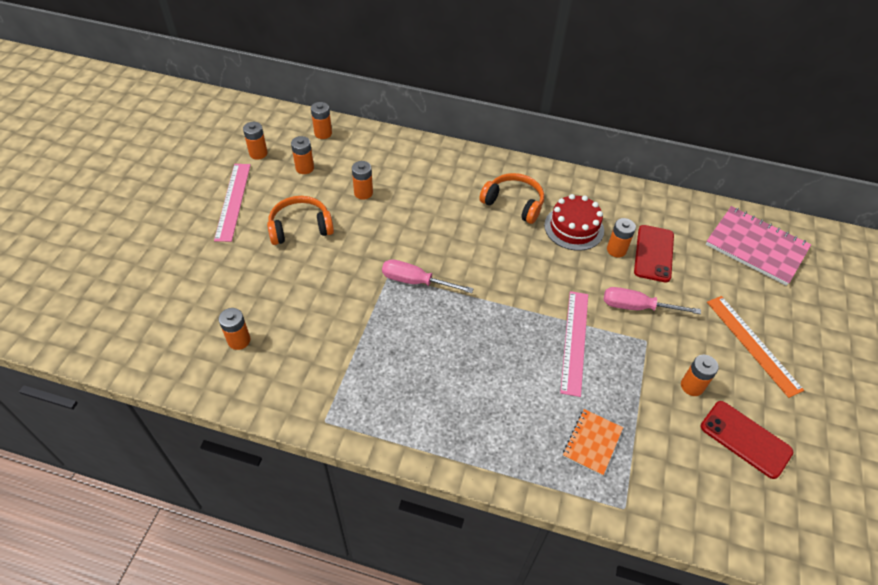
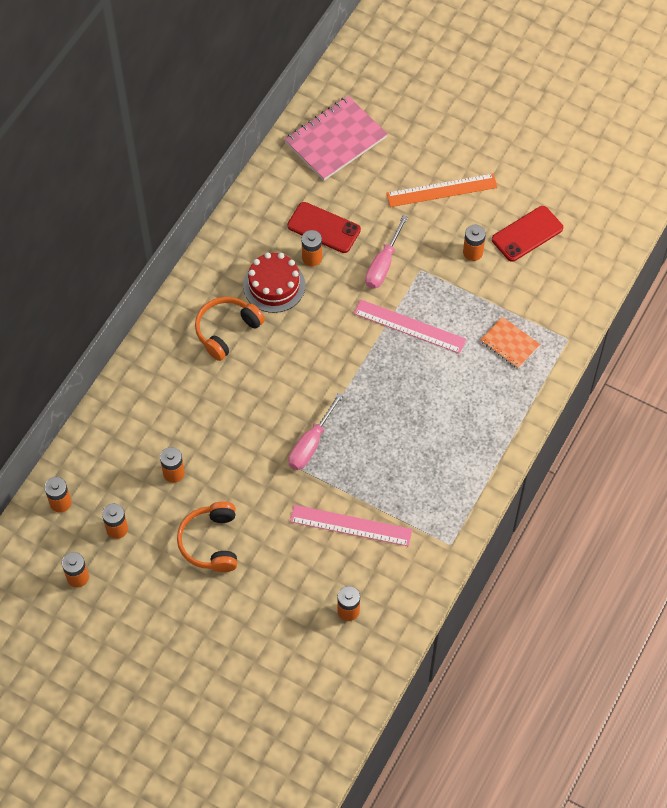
camera: 75 degrees left, 10 degrees up
pink ruler [214,164,251,242] -> pink ruler moved to [290,505,413,546]

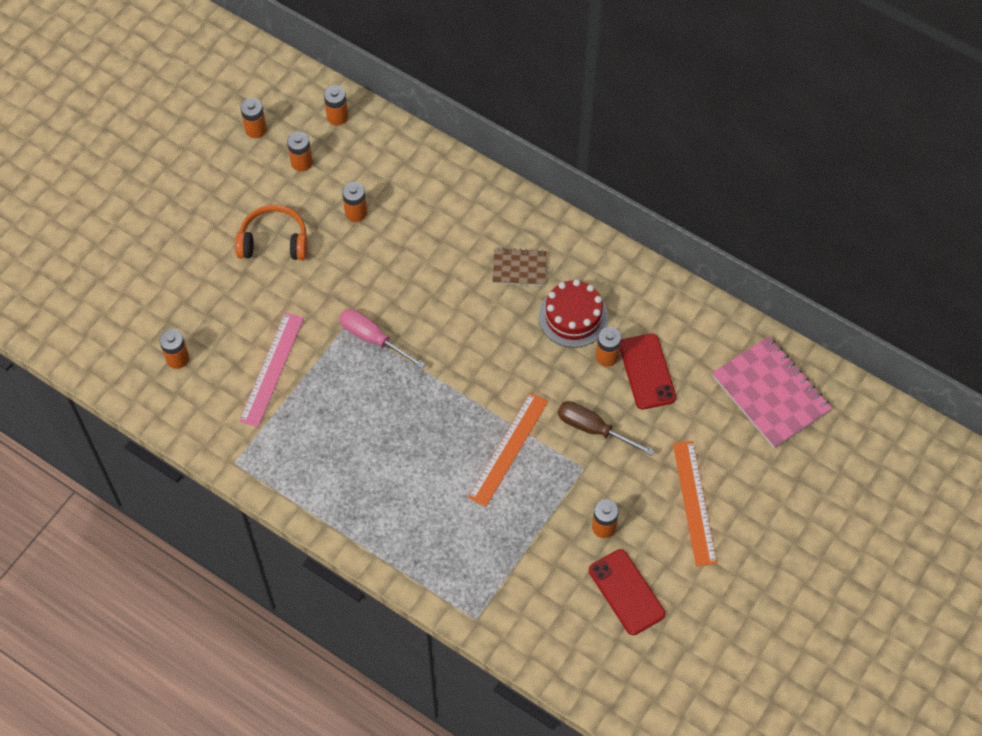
camera: 95 degrees right, 0 degrees up
orange headphones [195,297,265,361] -> brown notebook [492,248,547,286]
red phone [287,202,361,253] -> red phone turned 45 degrees counterclockwise [620,333,676,410]
pink ruler [354,300,467,354] -> orange ruler [468,392,548,507]
pink screwdriver [365,215,408,289] -> brown screwdriver [558,401,655,456]
orange notebook [480,317,540,369] -> none

